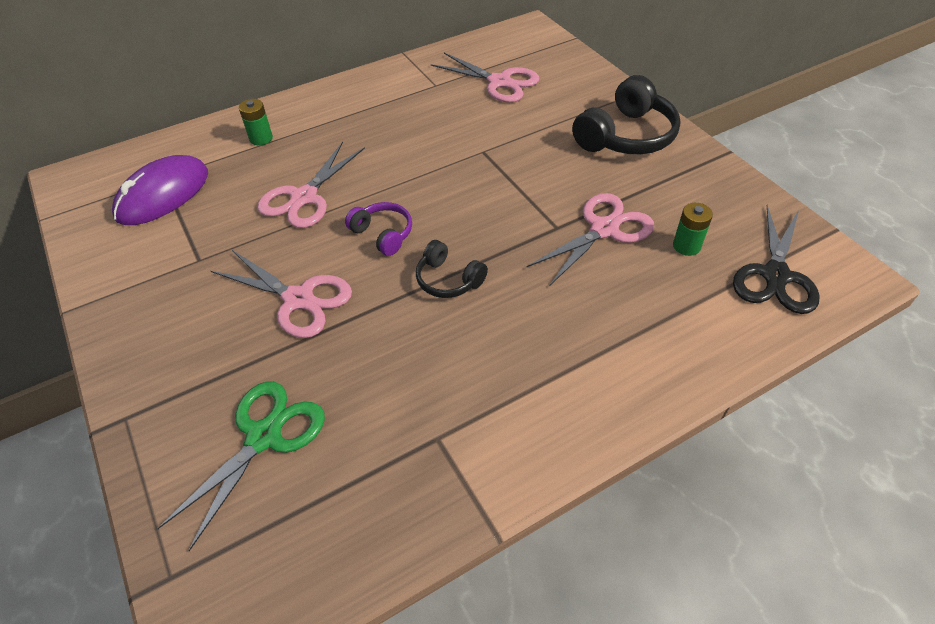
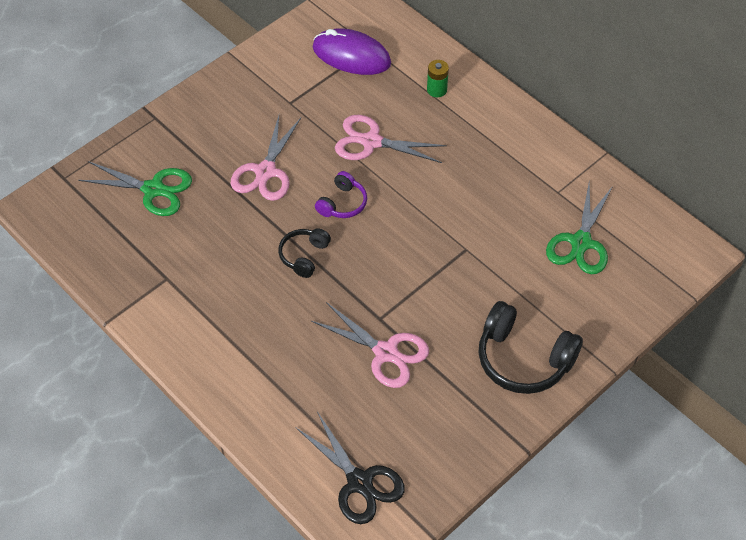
camera: 75 degrees right, 5 degrees up
pink scissors [431,53,539,103] -> green scissors [546,183,613,274]
green battery [673,203,713,256] -> none
black scissors [733,205,820,314] -> black scissors turned 135 degrees counterclockwise [295,412,405,524]

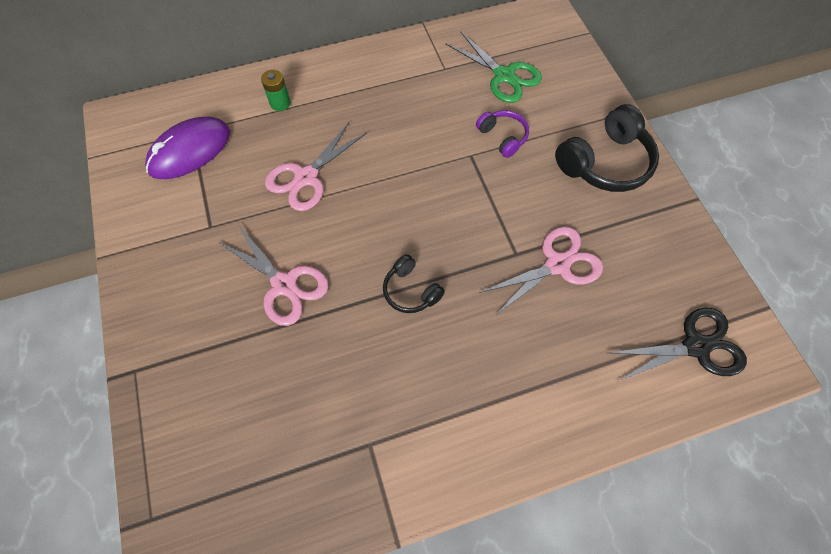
camera: 65 degrees left, 10 degrees up
green scissors [78,161,192,216] -> none
purple headphones [315,171,367,218] -> purple headphones moved to [476,110,529,158]

